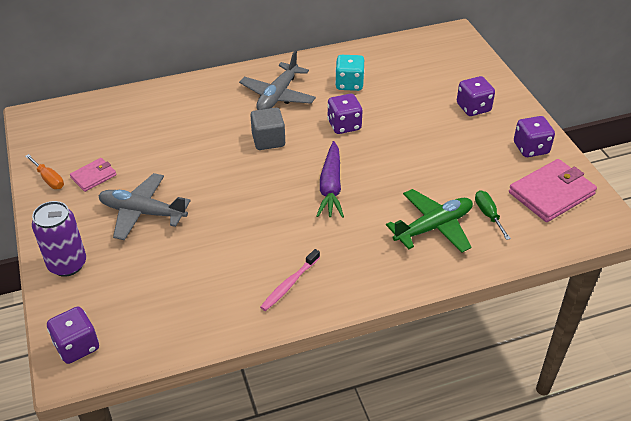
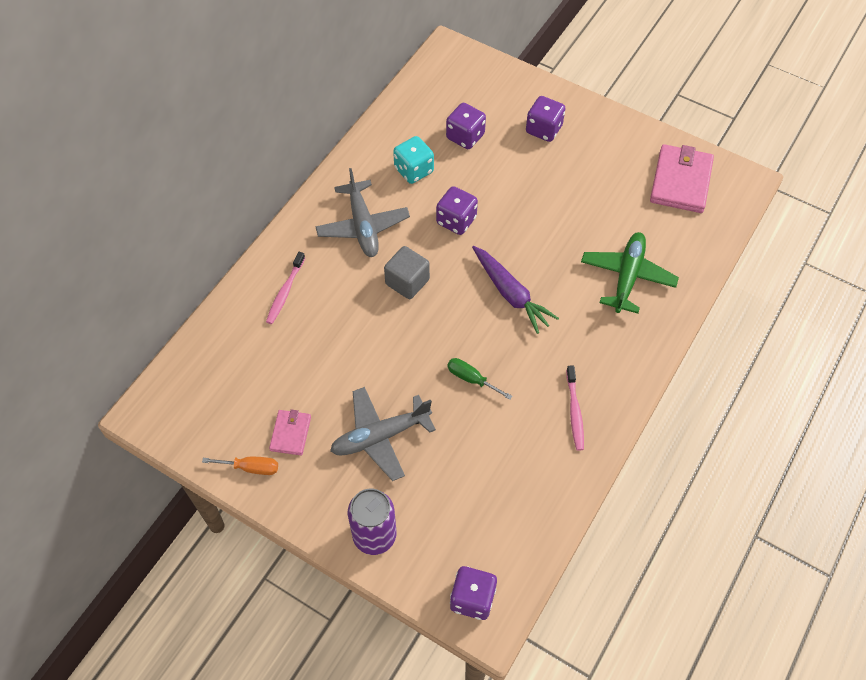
camera: 40 degrees left, 15 degrees up
green screwdriver [475,190,511,240] -> green screwdriver moved to [447,358,512,400]
purple dice [514,116,555,157] -> purple dice moved to [446,103,486,149]
none -> pink toothbrush [266,252,305,324]

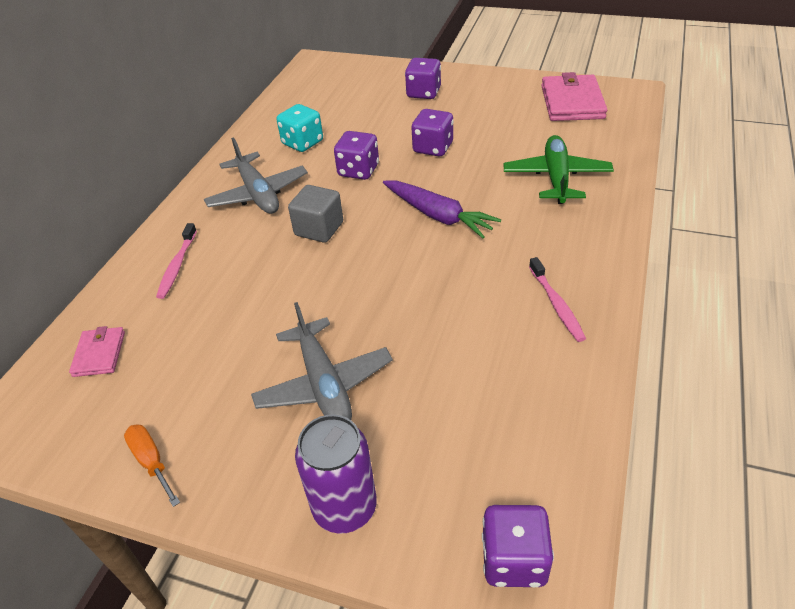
camera: 10 degrees left, 15 degrees down
orange screwdriver [202,457,278,475] -> orange screwdriver turned 120 degrees counterclockwise [124,424,180,507]
pink wallet [269,410,311,455] -> pink wallet moved to [69,326,125,377]
grey plane [330,387,436,481] -> grey plane turned 75 degrees counterclockwise [251,302,393,420]
purple dice [446,103,486,149] -> purple dice moved to [411,109,454,156]
green screwdriver [447,358,512,400] -> none

